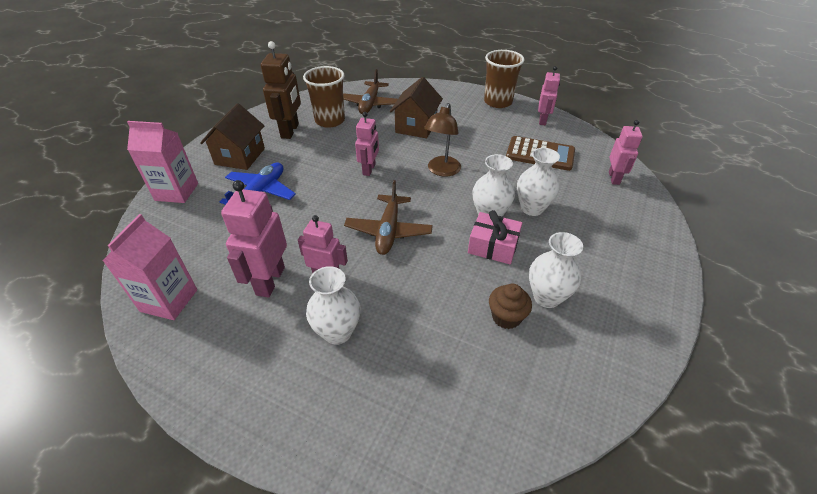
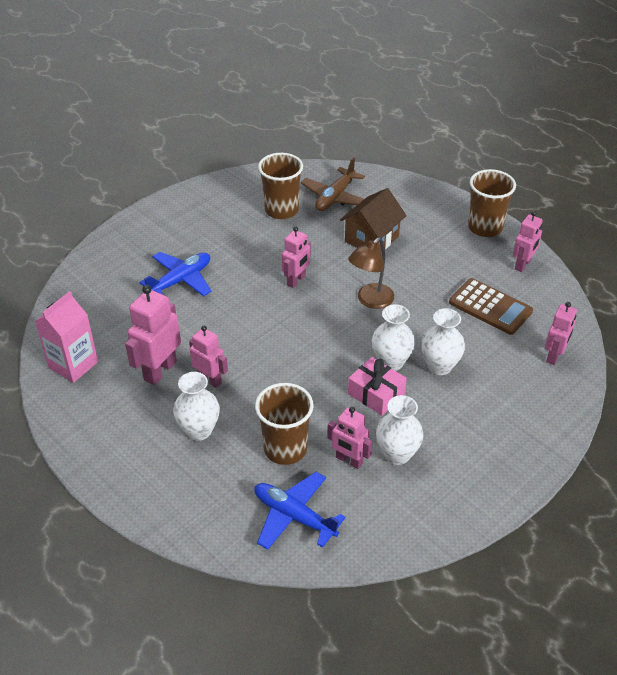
camera: 20 degrees right, 0 degrees up
pink carton [127,121,198,203] -> none
brown house [200,103,265,170] -> none
brown robot [261,41,301,139] -> none
brown plane [344,180,433,255] -> none
brown cupcake [489,284,532,329] -> pink robot [327,407,372,469]
none -> blue plane [254,472,346,550]
none -> brown cup [255,383,314,465]

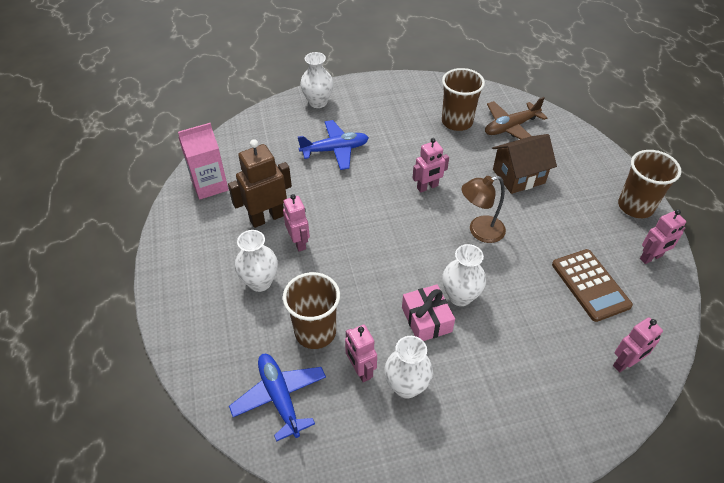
camera: 30 degrees right, 5 degrees up
pink robot [125,285,181,385] -> brown robot [228,139,292,228]
white vase [421,308,465,375] -> white vase moved to [300,52,333,108]

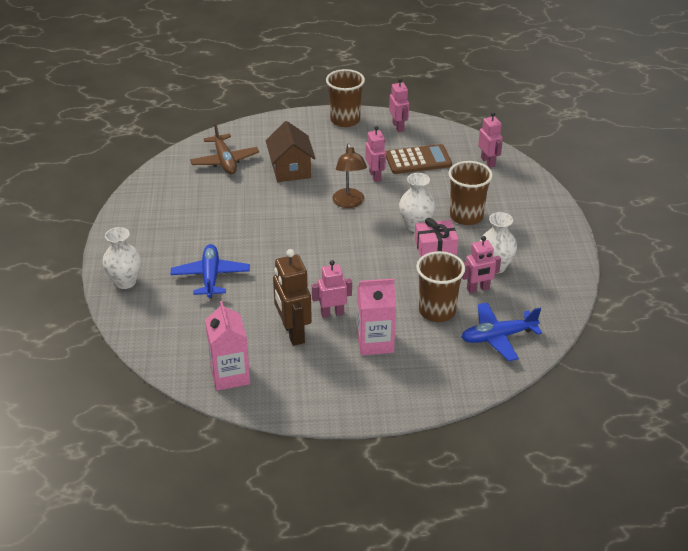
camera: 80 degrees left, 10 degrees down
white vase [235,230,278,292] -> pink carton [357,278,396,355]
pink robot [413,138,449,193] -> pink robot moved to [365,126,386,182]
brown cup [442,68,485,131] -> brown cup moved to [448,161,493,225]

